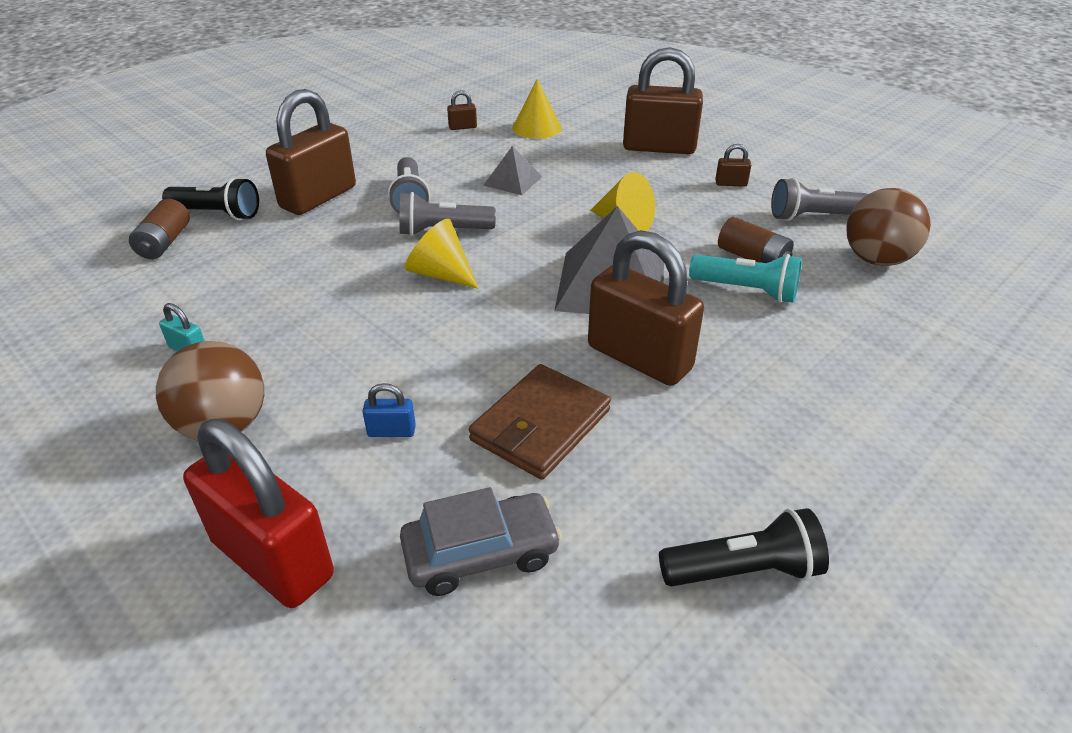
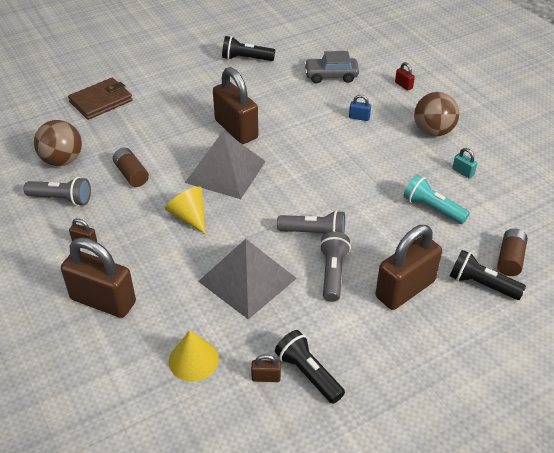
camera: 165 degrees left, 5 degrees up
red padlock [183,419,334,608] -> red padlock [395,62,415,91], size x0.40
yellow cone [405,219,478,289] -> none
brown wallet [469,364,611,480] -> brown wallet moved to [68,78,133,120]
grey pyramid [483,146,542,195] -> grey pyramid [198,239,297,319], size x1.94
turquoise flashlight [689,254,802,303] -> turquoise flashlight moved to [403,175,470,224]
none -> black flashlight [275,330,345,404]

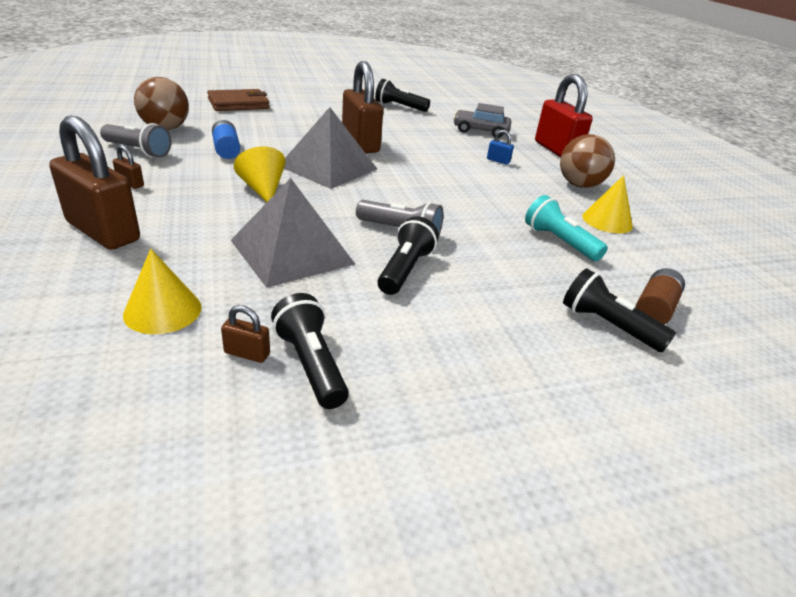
camera: 10 degrees right, 10 degrees down
brown battery [113,148,149,187] -> blue battery [212,120,240,159]
grey flashlight [320,232,351,302] -> black flashlight [378,216,439,295]
brown padlock [375,225,442,310] -> none
red padlock [395,62,415,91] -> red padlock [535,74,593,157], size x2.49
turquoise padlock [452,148,477,179] -> yellow cone [582,175,633,234]

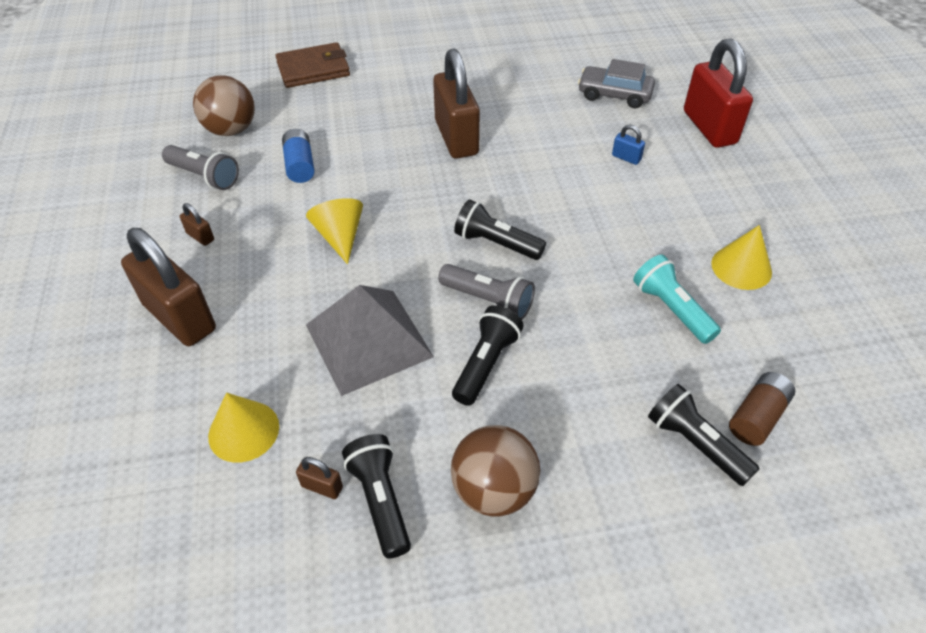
camera: 10 degrees right, 15 degrees up
grey pyramid [284,107,377,189] -> none
black flashlight [375,79,430,112] -> black flashlight moved to [454,199,546,260]
brown ball [560,134,615,188] -> brown ball moved to [451,425,540,516]

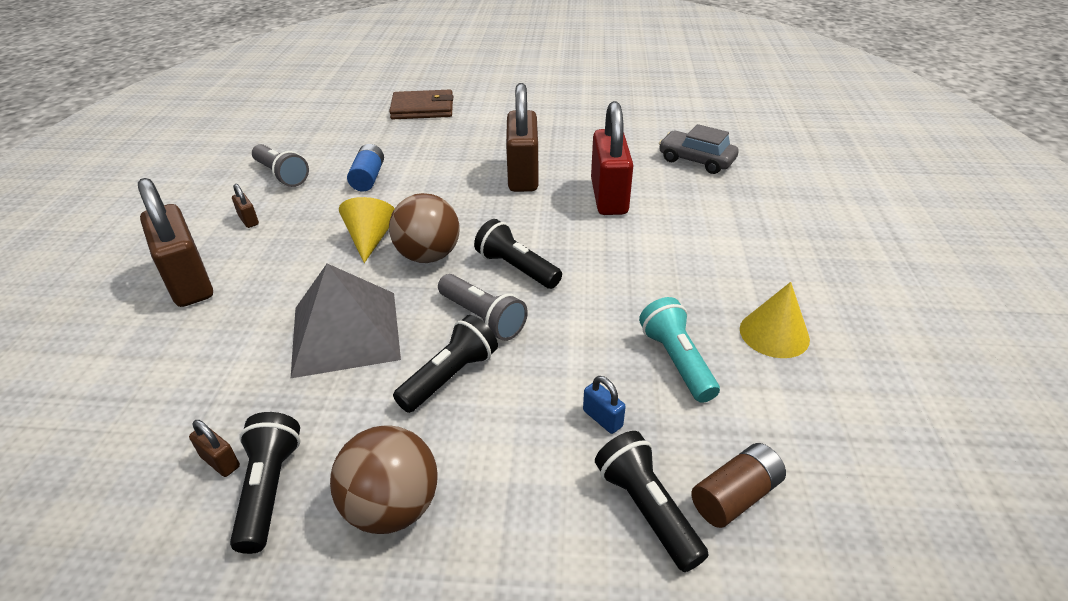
camera: 15 degrees right, 10 degrees down
brown ball [193,75,255,136] -> brown ball moved to [389,193,460,263]
yellow cone [208,393,279,463] -> none
blue padlock [612,124,645,165] -> blue padlock moved to [583,376,626,434]
red padlock [684,38,753,148] -> red padlock moved to [591,101,633,215]

